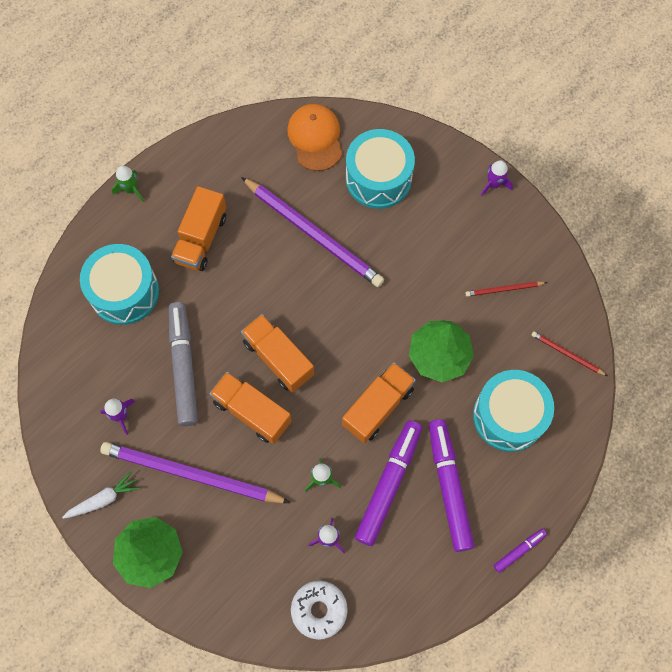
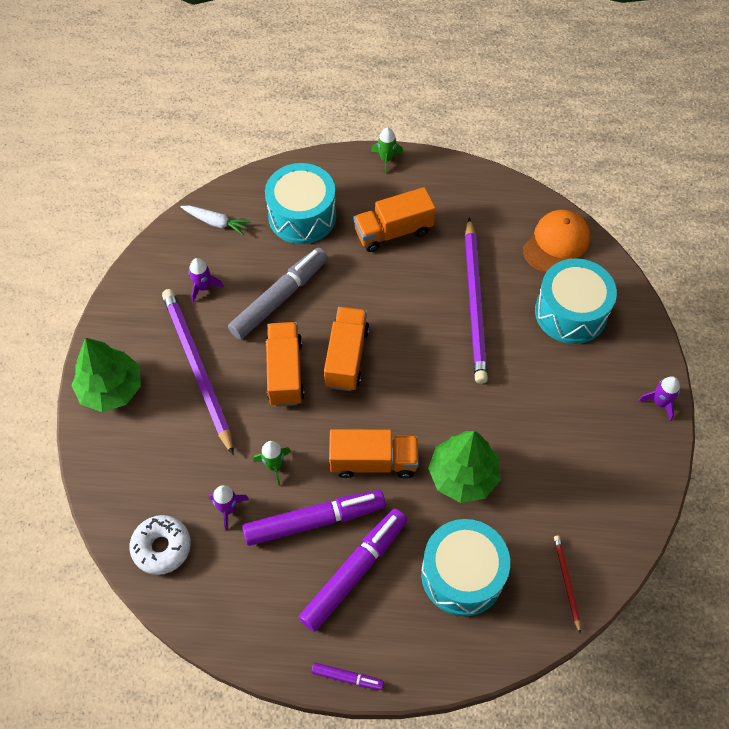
camera: 50 degrees right, 10 degrees down
white carrot [62,471,140,519] -> white carrot moved to [181,205,251,236]
red pencil [465,281,547,297] -> none

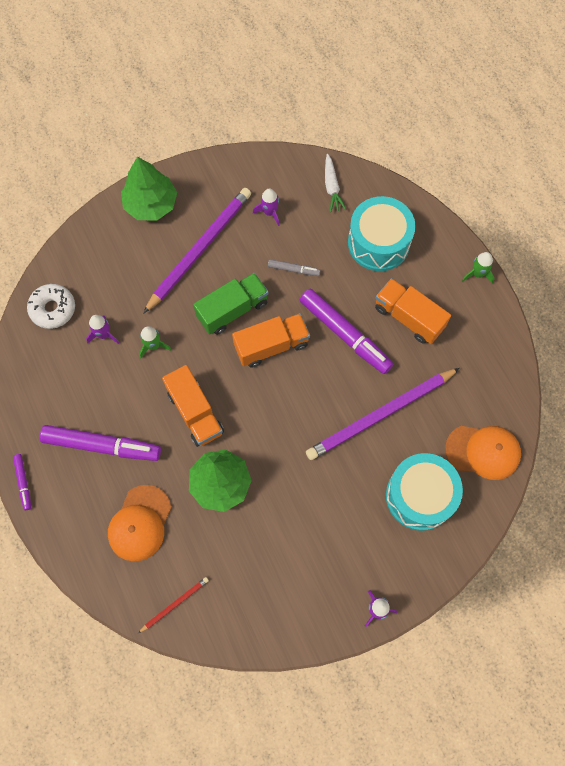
camera: 60 degrees right, 10 degrees up
grey marker [228,247,328,340] -> grey marker [268,259,321,276], size x0.47
purple marker [242,490,386,546] -> purple marker moved to [300,289,393,374]
orange truck [266,322,305,407] -> green truck [193,273,269,335]
turquoise drum [421,519,510,616] -> orange cap [108,485,172,561]

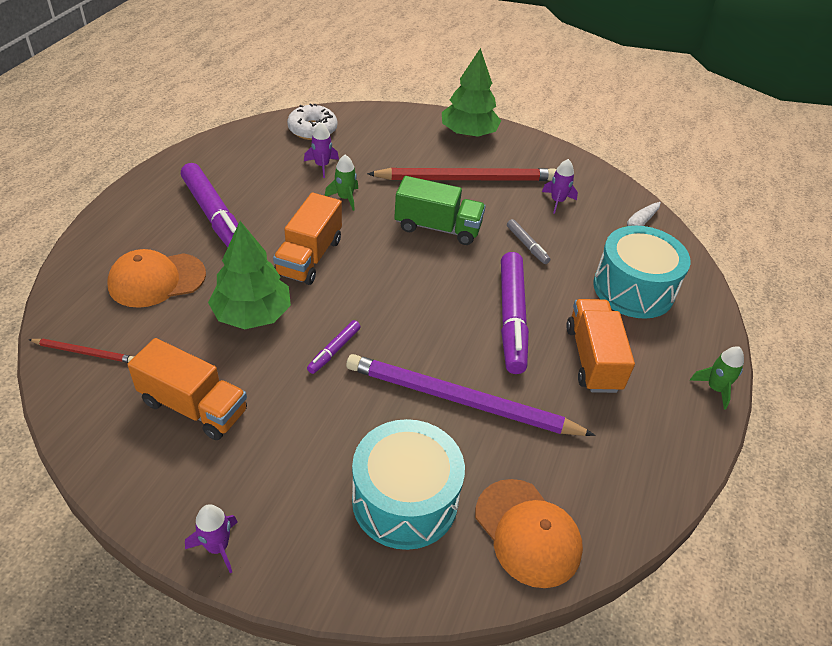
camera: 45 degrees right, 25 degrees down
purple marker [13,454,31,510] -> purple marker moved to [307,320,361,374]
purple pencil [143,188,251,314] -> red pencil [367,168,556,181]
orange truck [232,313,310,368] -> orange truck moved to [127,338,247,440]

